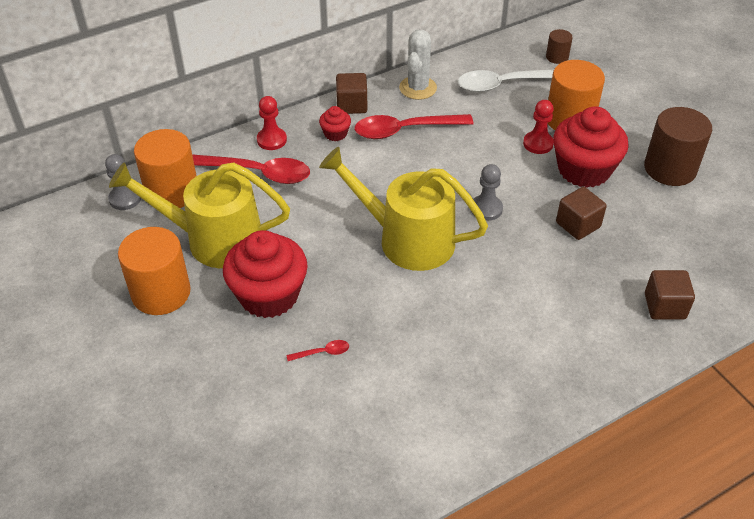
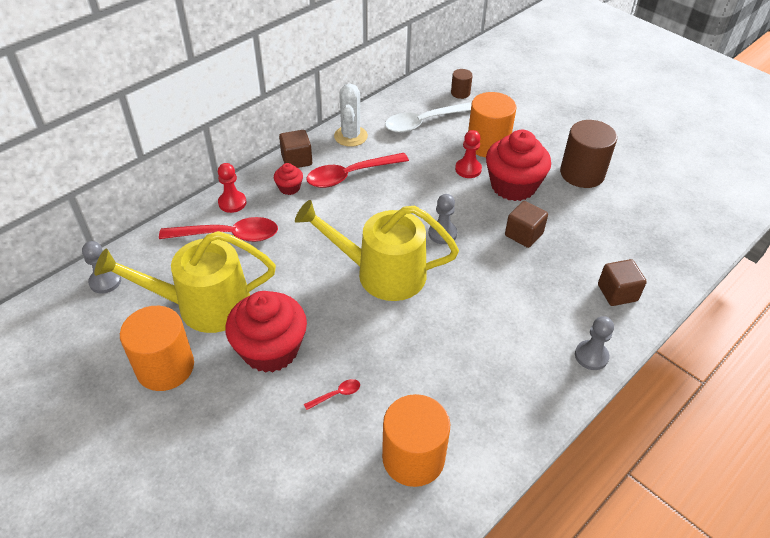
camera: 15 degrees left, 0 degrees up
orange cylinder [134,129,197,208] -> orange cylinder moved to [382,394,450,487]
none -> grey pawn [575,316,614,370]

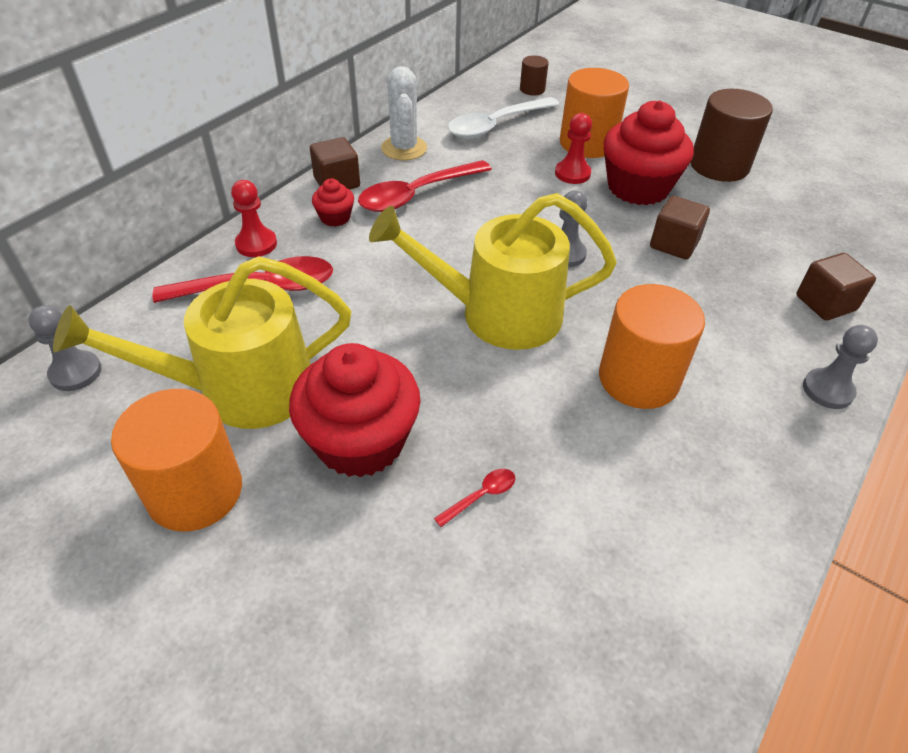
camera: 10 degrees left, 0 degrees up
orange cylinder [382,394,450,487] -> orange cylinder moved to [599,284,705,409]

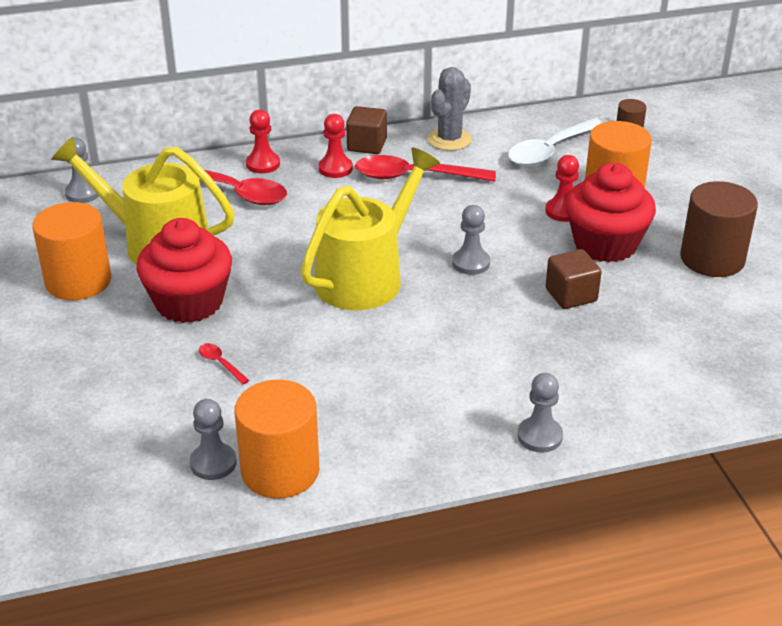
camera: 40 degrees right, 10 degrees down
red cupcake [312,178,354,227] -> red pawn [318,114,353,178]
yellow watering can [369,193,617,350] -> yellow watering can turned 90 degrees clockwise [301,148,440,310]
white cactus [381,66,427,160] -> grey cactus [428,67,472,151]
red spoon [434,469,515,527] -> red spoon turned 135 degrees counterclockwise [199,343,249,385]
white spoon [448,97,560,138] -> white spoon turned 45 degrees counterclockwise [508,117,609,166]
orange cylinder [599,284,705,409] -> orange cylinder moved to [234,380,319,499]
brown cube [796,253,876,321] -> none
none -> grey pawn [190,399,237,480]

